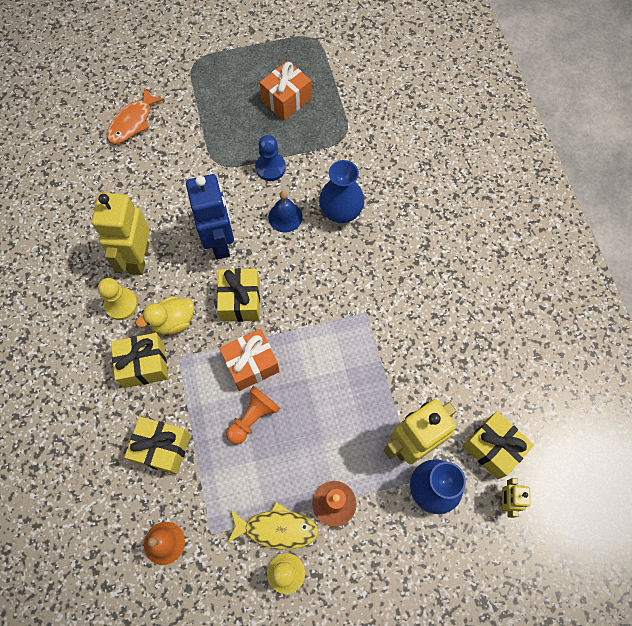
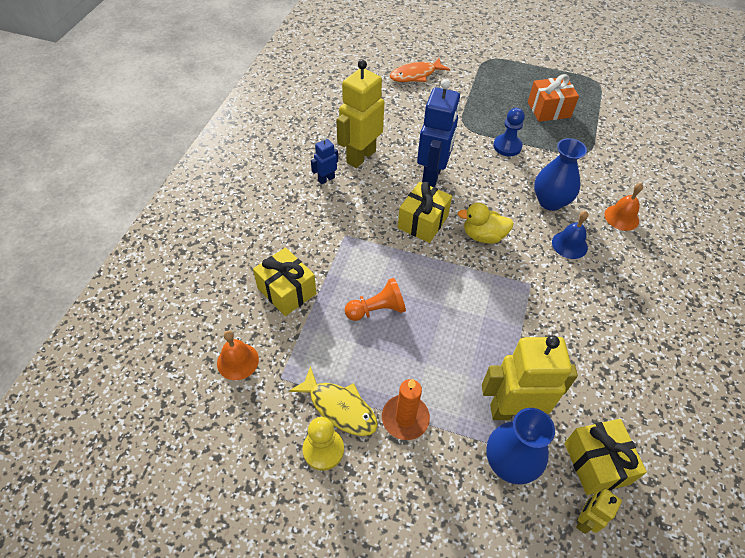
camera: 30 degrees right, 15 degrees down
yellow pawn [98,278,138,320] -> blue robot [311,136,338,185]
yellow gift [111,333,169,388] -> none
yellow duck [136,296,194,335] -> yellow duck moved to [458,203,514,244]
orange gift [219,329,280,391] -> none
blue bell [268,191,303,233] -> blue bell moved to [552,211,588,259]
none -> orange bell [604,183,643,231]

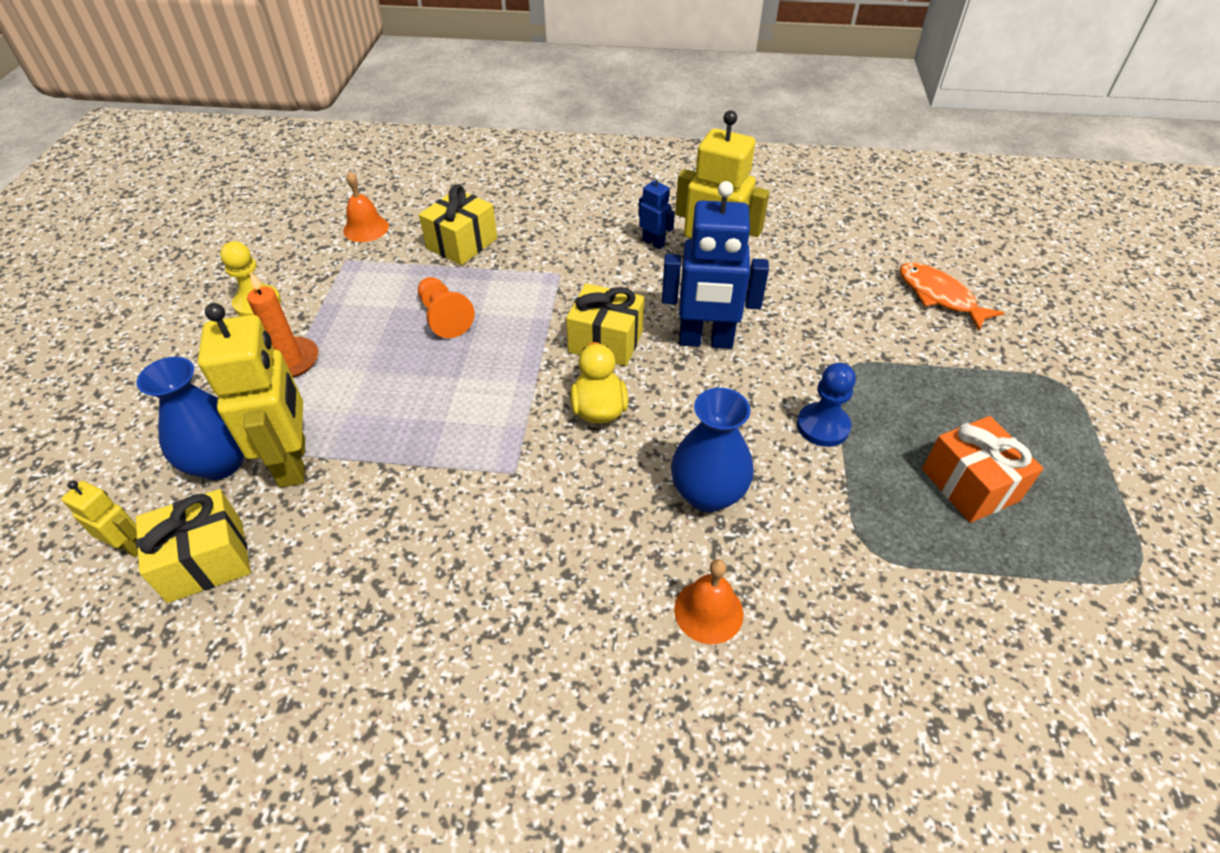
camera: 80 degrees right, 5 degrees down
yellow fish [289,366,378,436] -> none
blue bell [552,211,588,259] -> none

